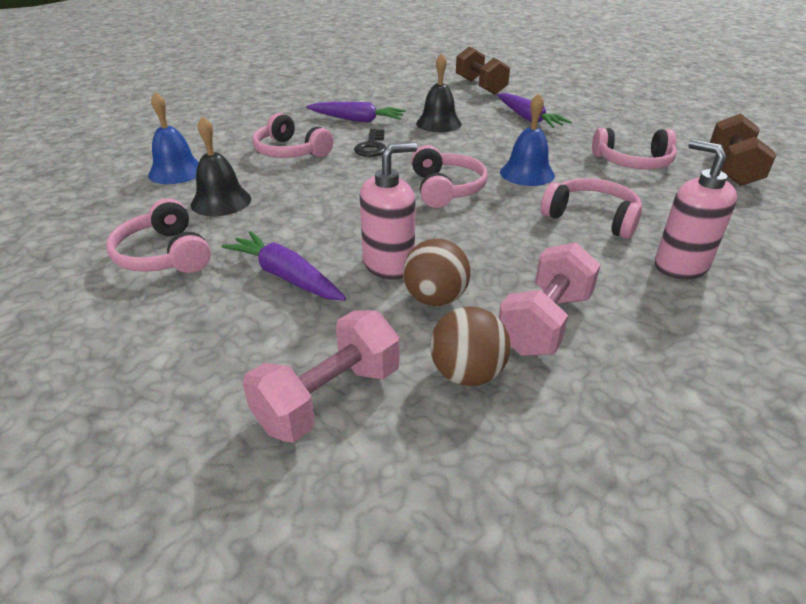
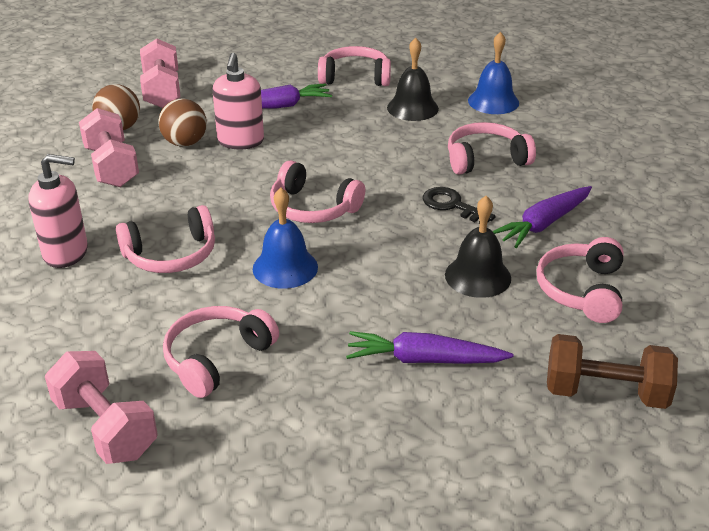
camera: 125 degrees right, 0 degrees up
brown dumbbell [710,113,776,186] -> pink dumbbell [45,351,158,464]
none -> pink headphones [537,237,624,323]

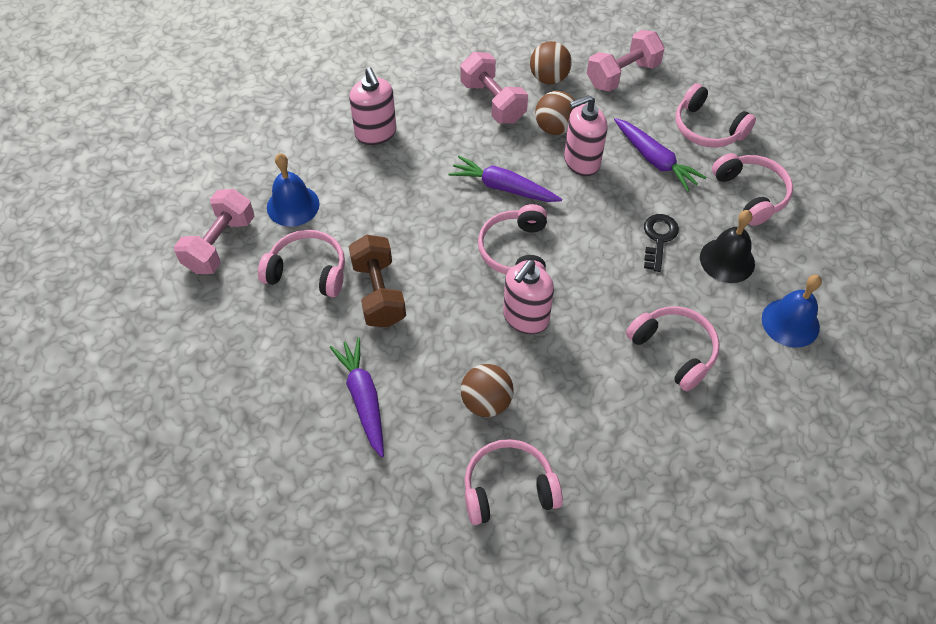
camera: 65 degrees right, 20 degrees up
pink dumbbell [79,108,139,187] -> pink dumbbell turned 75 degrees counterclockwise [460,52,528,123]
pink headphones [116,205,215,273] -> pink headphones moved to [676,83,756,148]
blue bell [253,188,318,289] -> blue bell moved to [267,153,319,227]
black key [422,187,496,224] -> black key moved to [644,214,679,272]
black bell [445,196,511,298] -> brown ball [461,364,514,417]
purple carrot [492,186,592,248] -> purple carrot moved to [448,156,562,202]
brown dumbbell [547,334,678,409] -> brown dumbbell moved to [349,235,406,327]
none -> pink soap dispenser [503,260,554,335]

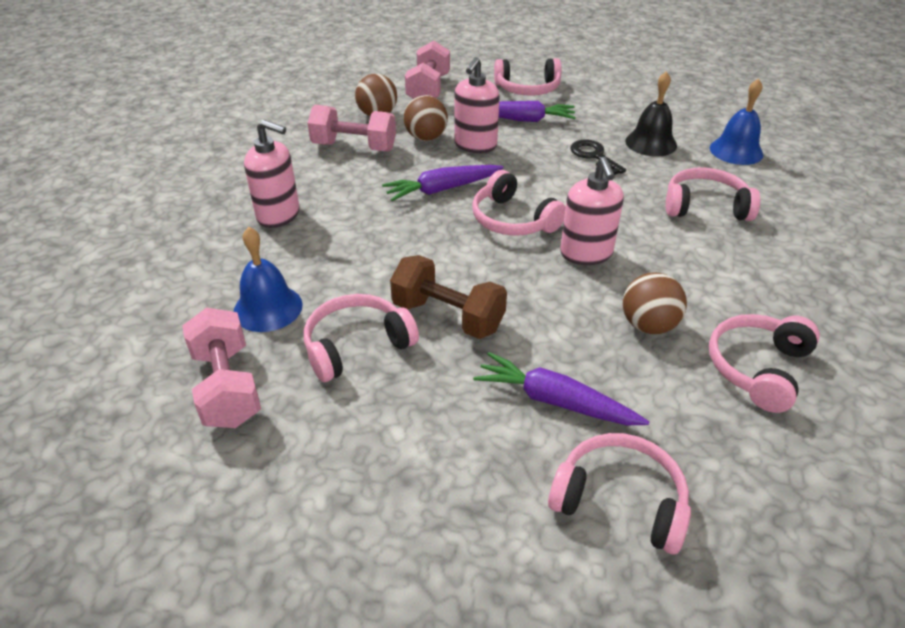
camera: 45 degrees left, 15 degrees down
pink headphones [712,153,793,226] -> pink headphones moved to [548,433,691,554]

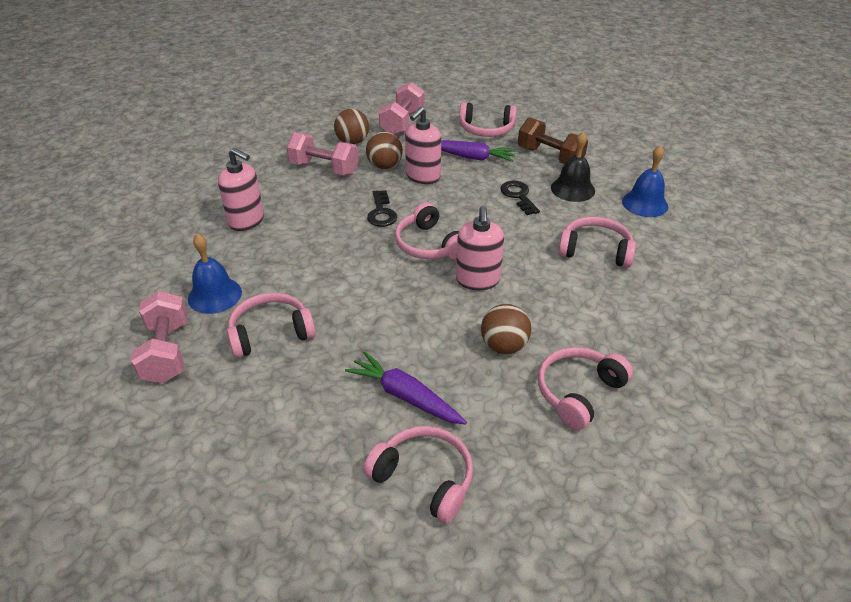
camera: 10 degrees right, 0 degrees up
purple carrot [382,165,504,201] -> black key [367,190,397,227]
brown dumbbell [390,255,507,339] -> brown dumbbell moved to [518,117,588,164]

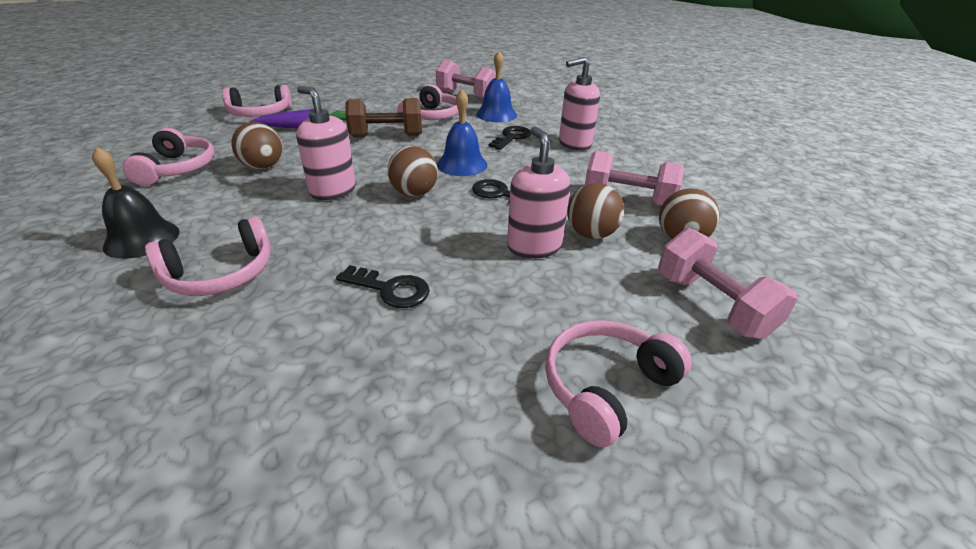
camera: 130 degrees right, 5 degrees down
pink dumbbell [286,132,359,175] -> pink dumbbell turned 45 degrees clockwise [585,151,684,206]
pink headphones [395,202,459,259] -> brown ball [388,146,438,197]
purple carrot [441,140,517,162] -> none
brown dumbbell [518,117,588,164] -> brown dumbbell moved to [345,98,422,137]
black bell [551,132,595,202] -> black bell moved to [92,146,179,259]
blue bell [622,145,668,217] -> blue bell moved to [437,89,487,176]
none -> black key [489,126,531,150]

